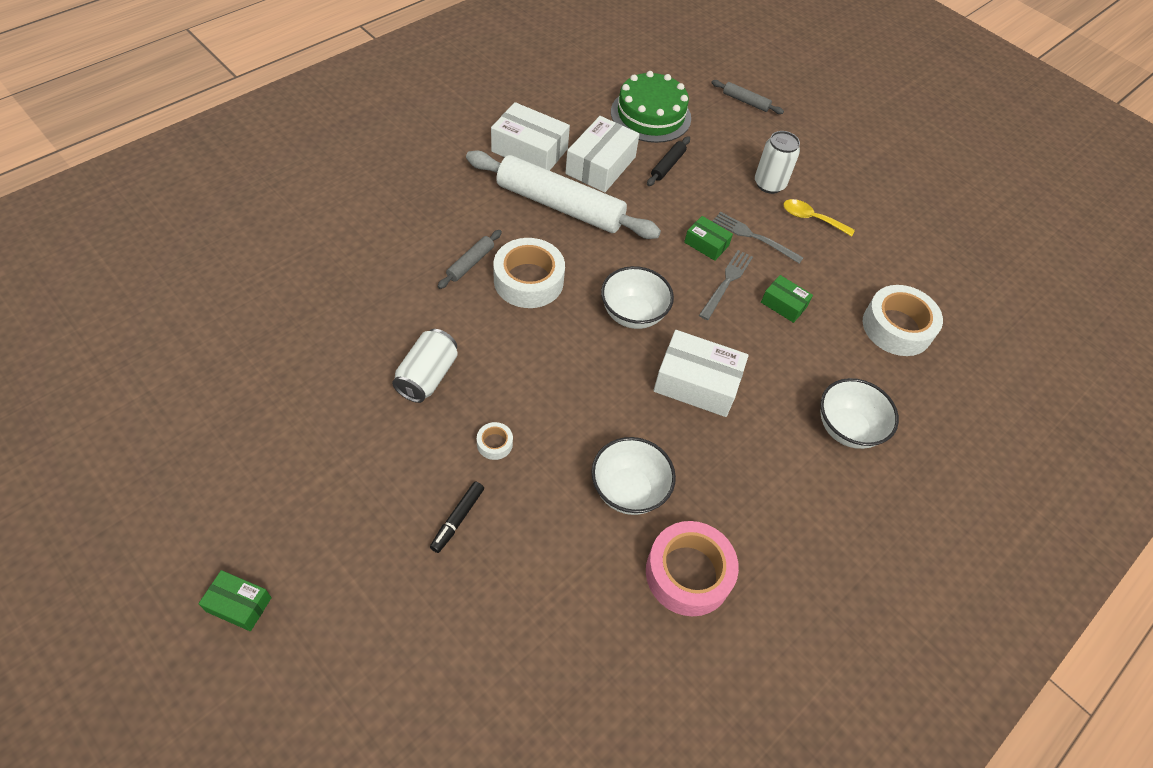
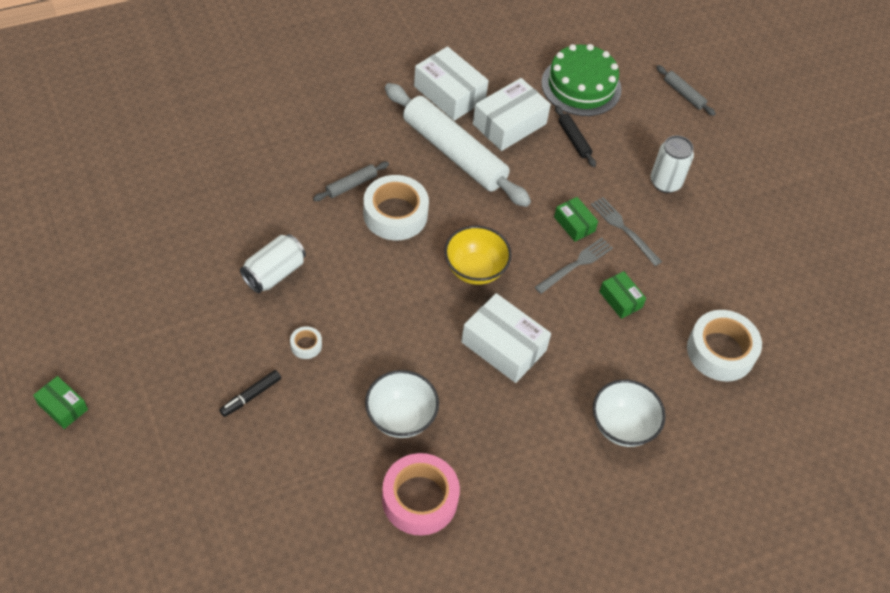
camera: 20 degrees right, 0 degrees up
white bowl [601,266,674,329] -> yellow bowl [444,226,512,285]
black rolling pin [647,136,690,186] -> black rolling pin turned 75 degrees counterclockwise [555,105,596,167]
yellow spoon [783,199,855,237] -> none

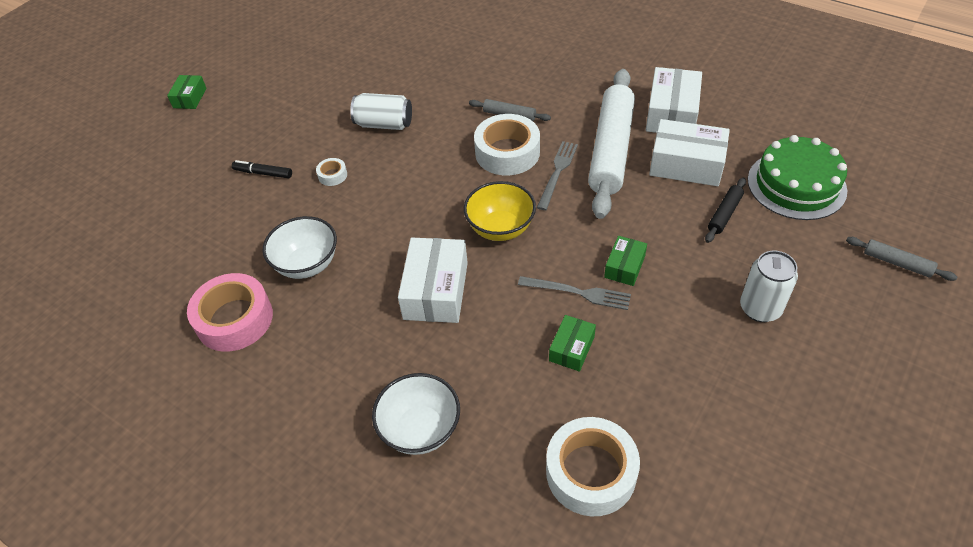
camera: 65 degrees right, 5 degrees down
grey fork [591,197,662,266] -> grey fork moved to [537,141,578,210]
grey rolling pin [656,65,716,116] -> grey rolling pin turned 75 degrees counterclockwise [846,237,957,281]

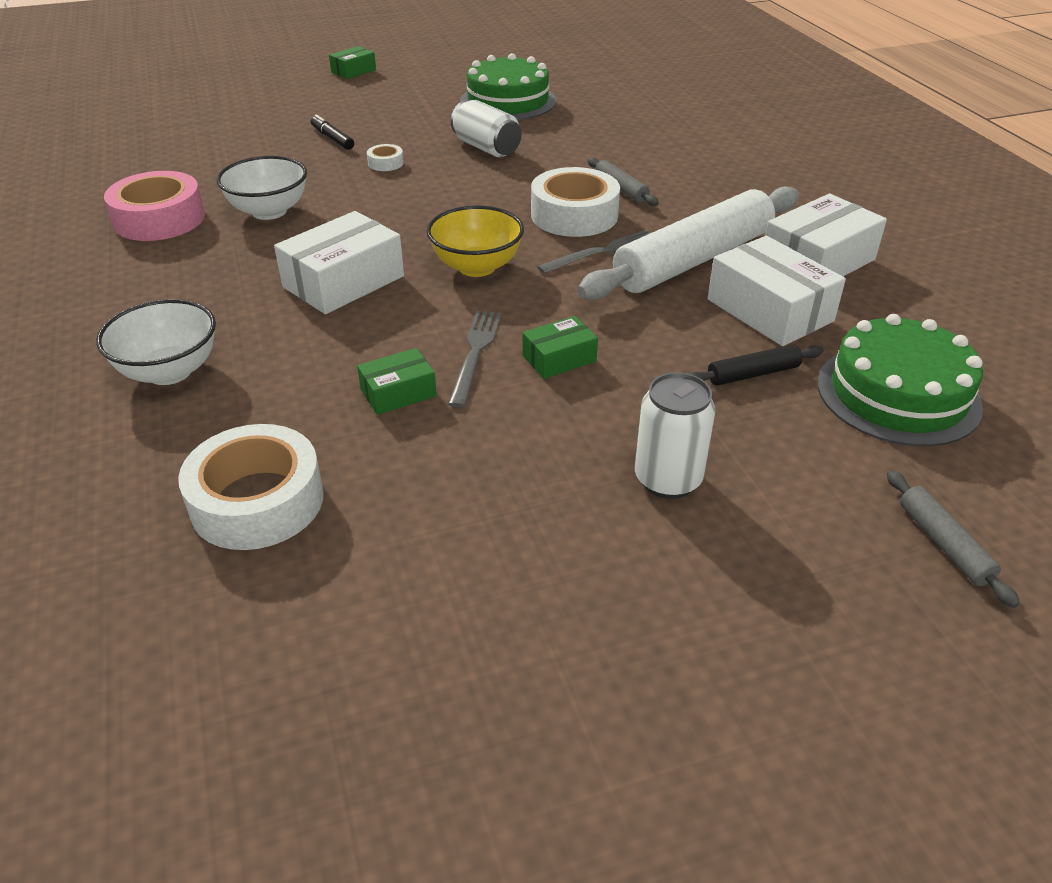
camera: 35 degrees right, 10 degrees down
grey fork [518,276,631,310] -> grey fork turned 135 degrees counterclockwise [448,311,502,408]
none -> green cake [460,53,556,120]

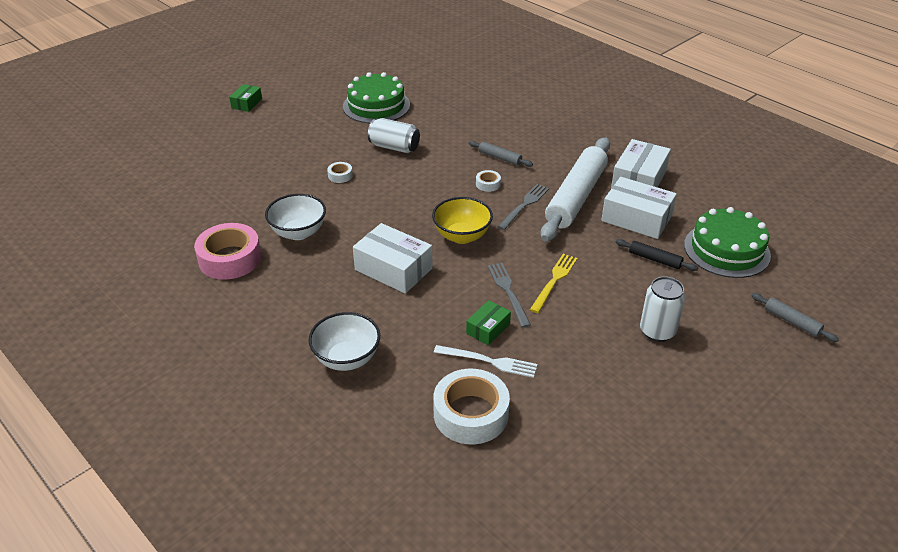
camera: 25 degrees left, 0 degrees up
white box [274,211,404,314] -> white box turned 75 degrees counterclockwise [353,223,433,294]
black marker [311,115,354,150] -> none
green box [523,316,598,379] -> yellow fork [530,254,577,313]
white tape [531,167,620,237] -> white tape [476,170,501,192], size x0.45
black rolling pin [690,344,824,386] -> black rolling pin turned 75 degrees clockwise [615,239,698,271]
none -> white fork [434,345,538,378]

